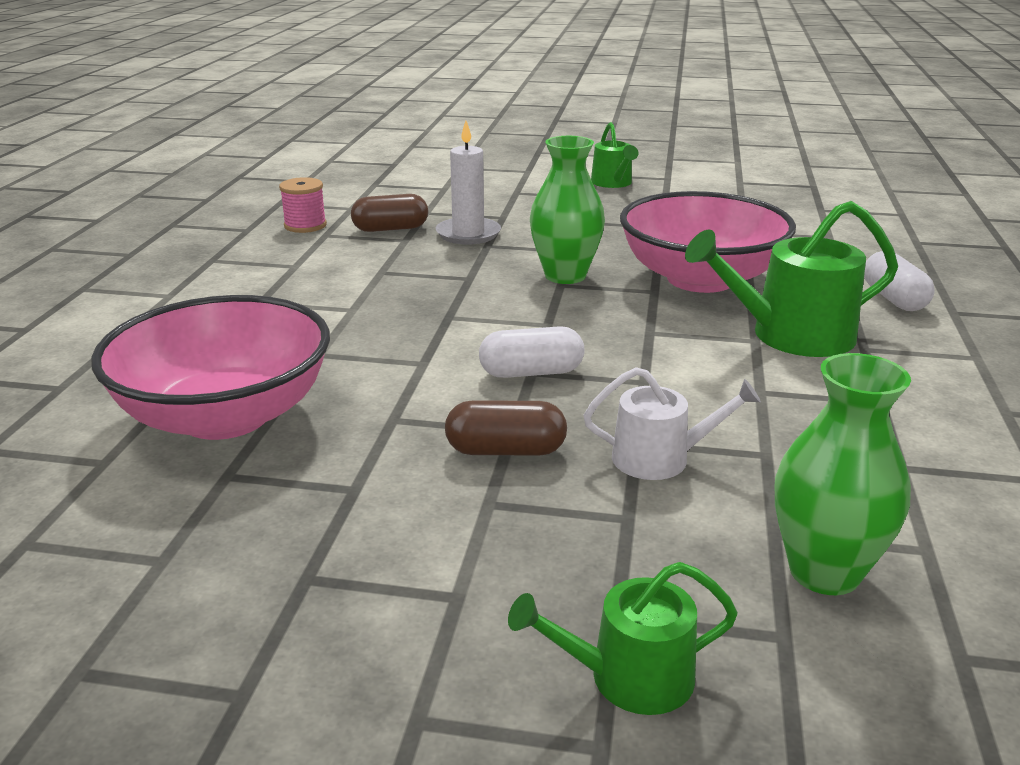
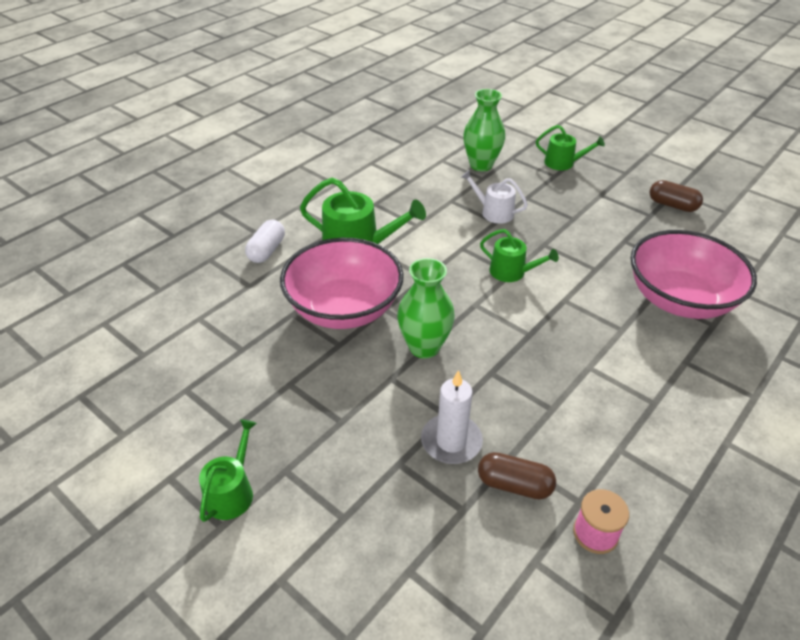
camera: 150 degrees left, 15 degrees up
brown capsule [445,400,567,456] -> brown capsule moved to [650,180,703,212]
white capsule [479,326,585,378] -> green watering can [480,229,559,282]

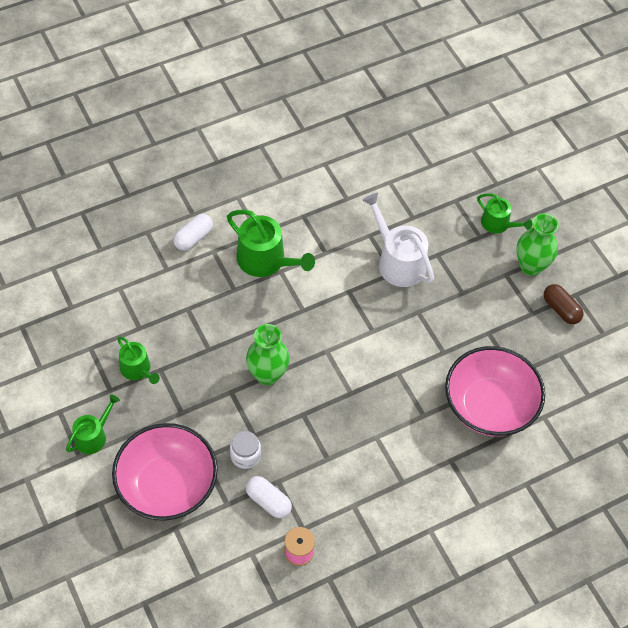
camera: 20 degrees right, 15 degrees up
pink bowl [280,238,404,329] -> pink bowl moved to [112,423,218,521]
white candle [421,370,483,464] -> white jar [230,431,261,469]
white watering can [461,170,528,224] -> white watering can [362,193,434,287], size x1.66
green vase [463,89,505,171] -> green vase moved to [517,213,559,276]
brown capsule [478,452,556,499] -> white capsule [246,476,292,518]
green watering can [480,229,559,282] -> green watering can moved to [117,336,160,384]

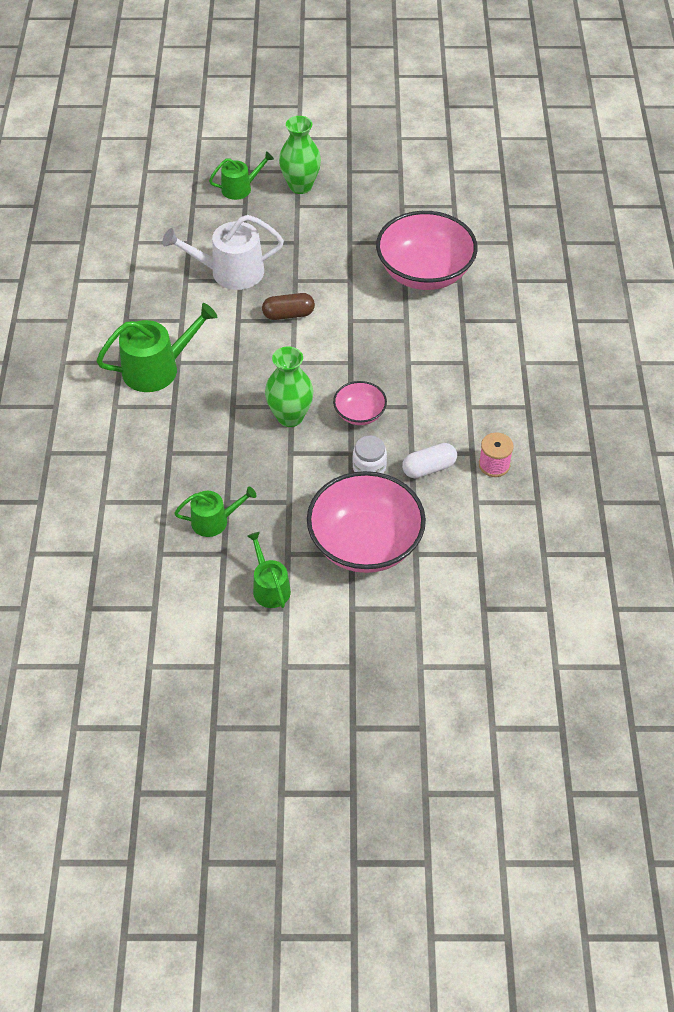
camera: 60 degrees left, 5 degrees down
white capsule [173,214,213,251] -> none
brown capsule [543,284,584,324] -> brown capsule moved to [262,293,315,320]
none -> pink bowl [333,381,387,425]

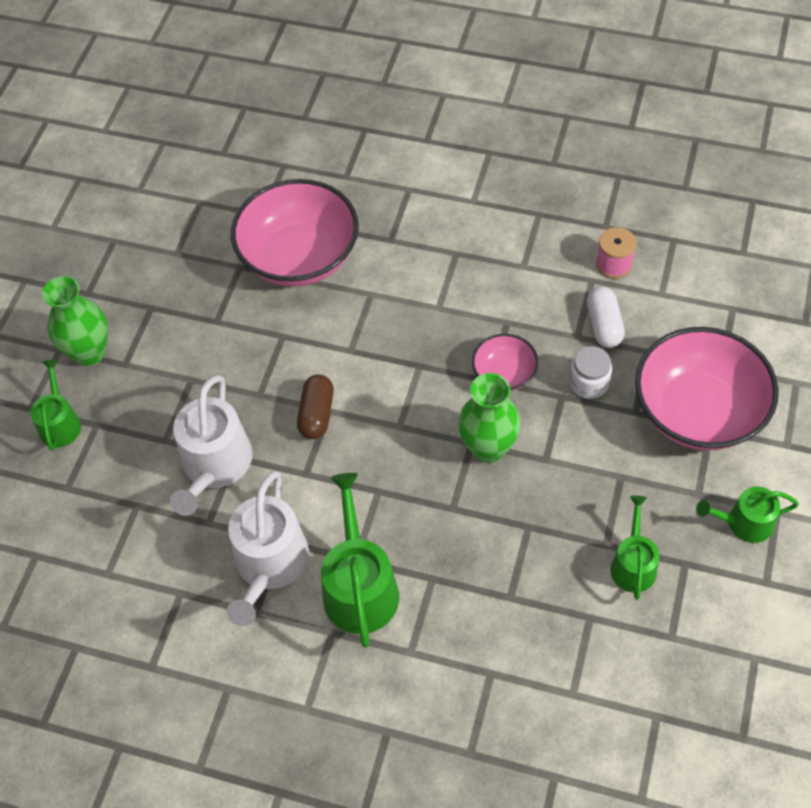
camera: 70 degrees left, 5 degrees up
none -> white watering can [227,471,309,626]

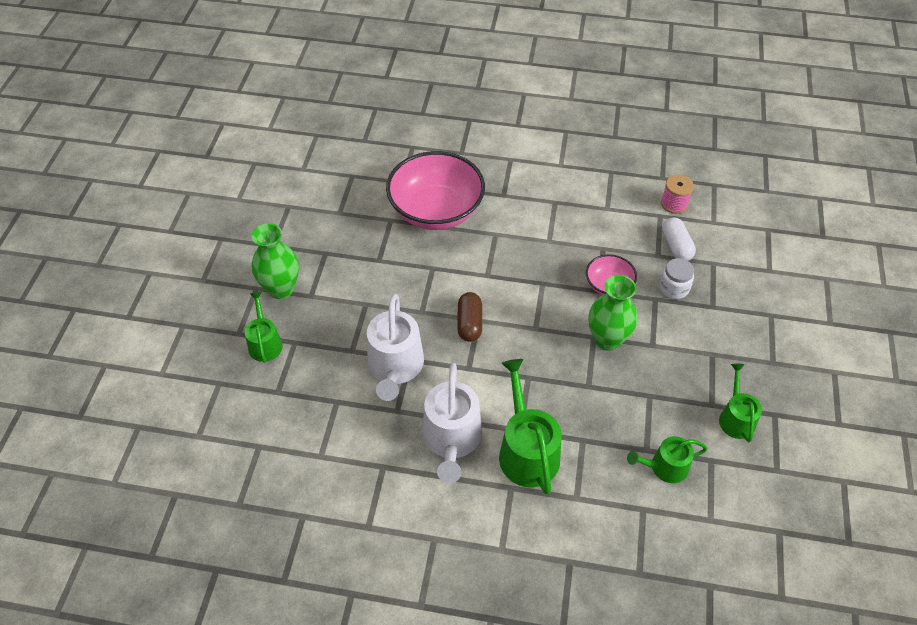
camera: 10 degrees left, 5 degrees down
pink bowl [635,327,779,450] -> none
green watering can [697,486,799,543] -> green watering can moved to [627,436,708,483]

